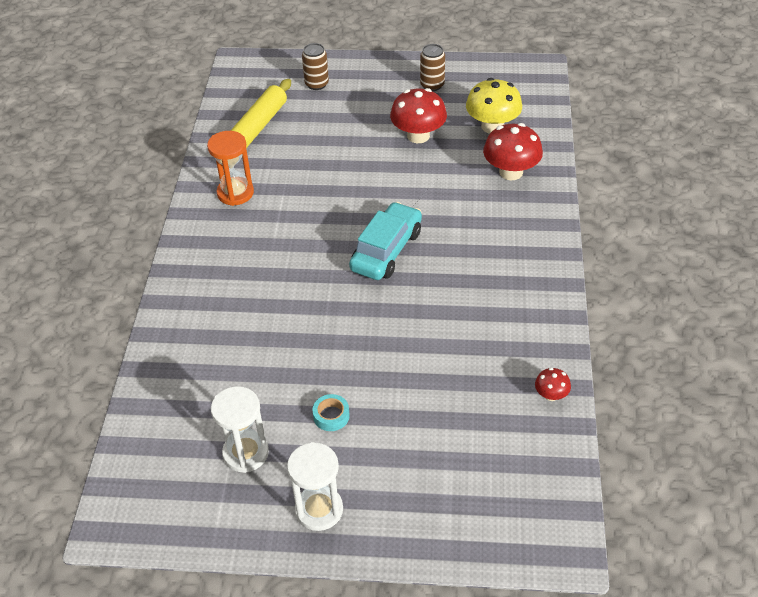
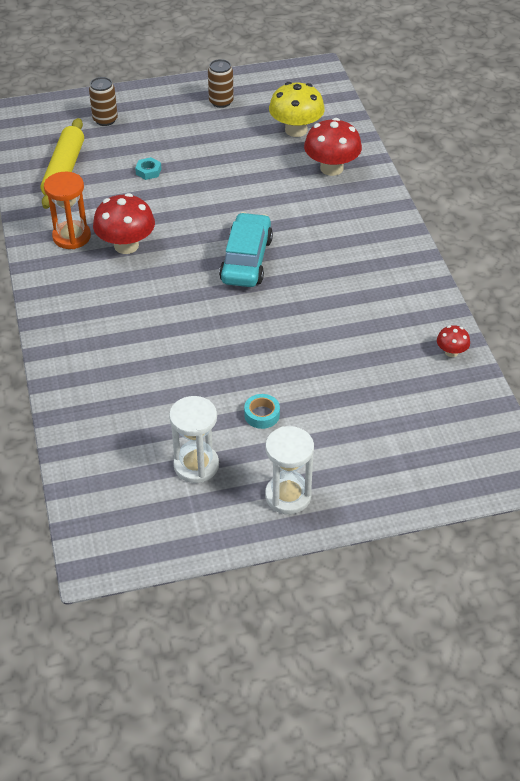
camera: 20 degrees left, 0 degrees up
red mushroom [390,88,447,143] -> red mushroom moved to [93,193,155,254]
none -> turquoise nut [135,157,161,180]

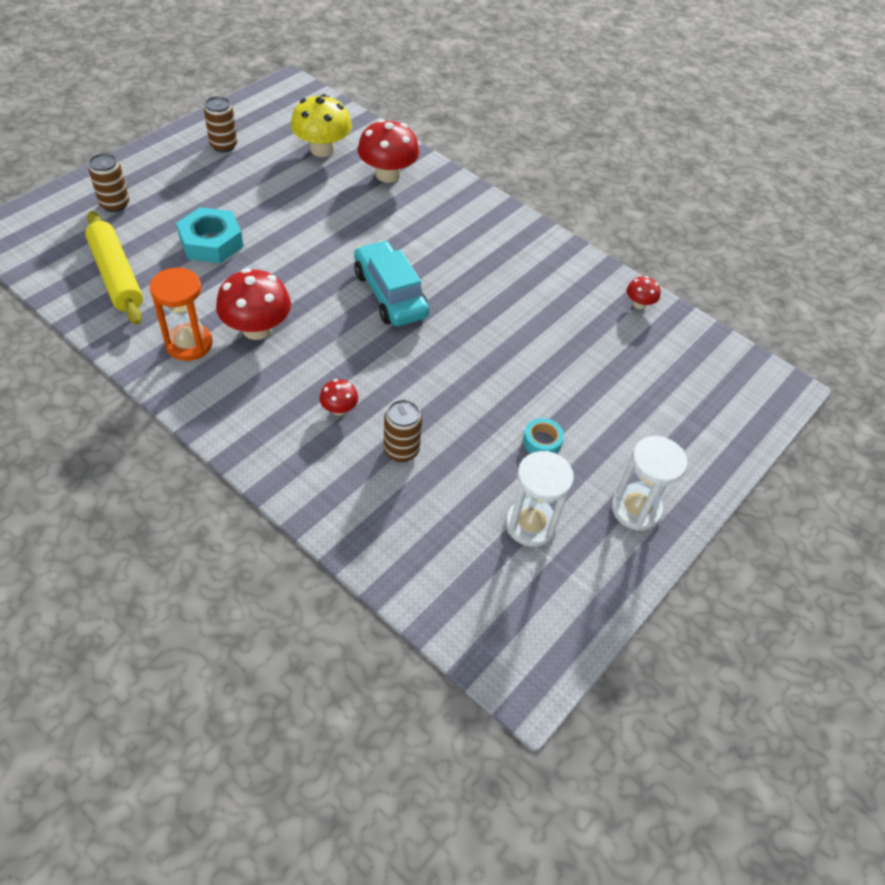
camera: 40 degrees left, 5 degrees up
turquoise nut [135,157,161,180] -> turquoise nut [176,207,244,263], size x2.10
none -> red mushroom [319,379,358,415]
none -> brown can [383,400,422,462]

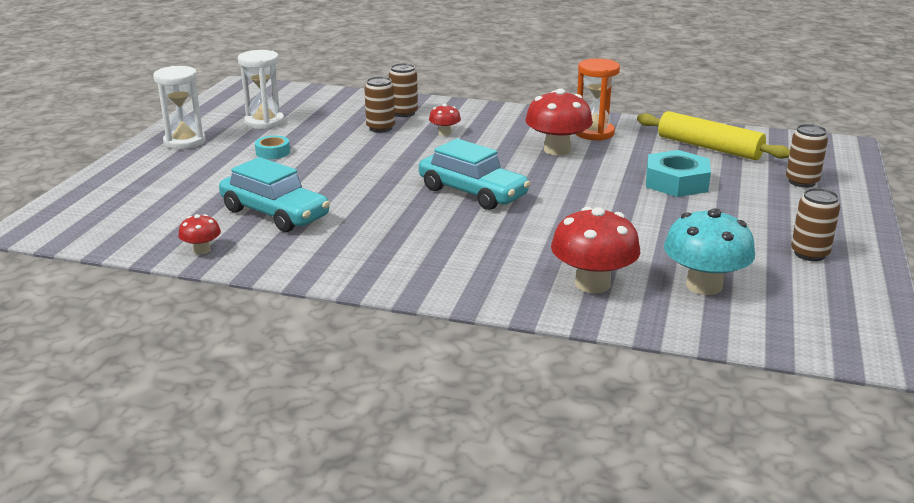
camera: 160 degrees right, 25 degrees down
yellow mushroom [291,94,352,157] -> turquoise mushroom [664,209,755,295]
none -> turquoise car [219,157,330,232]
none -> brown can [389,63,418,117]

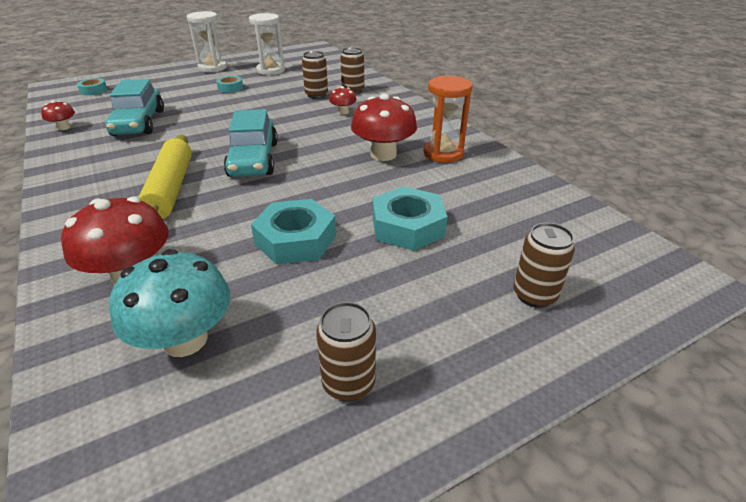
camera: 45 degrees right, 10 degrees up
yellow rolling pin [637,111,790,160] -> yellow rolling pin moved to [138,135,192,219]
none -> turquoise tape [77,78,108,96]
none -> turquoise nut [251,199,336,265]

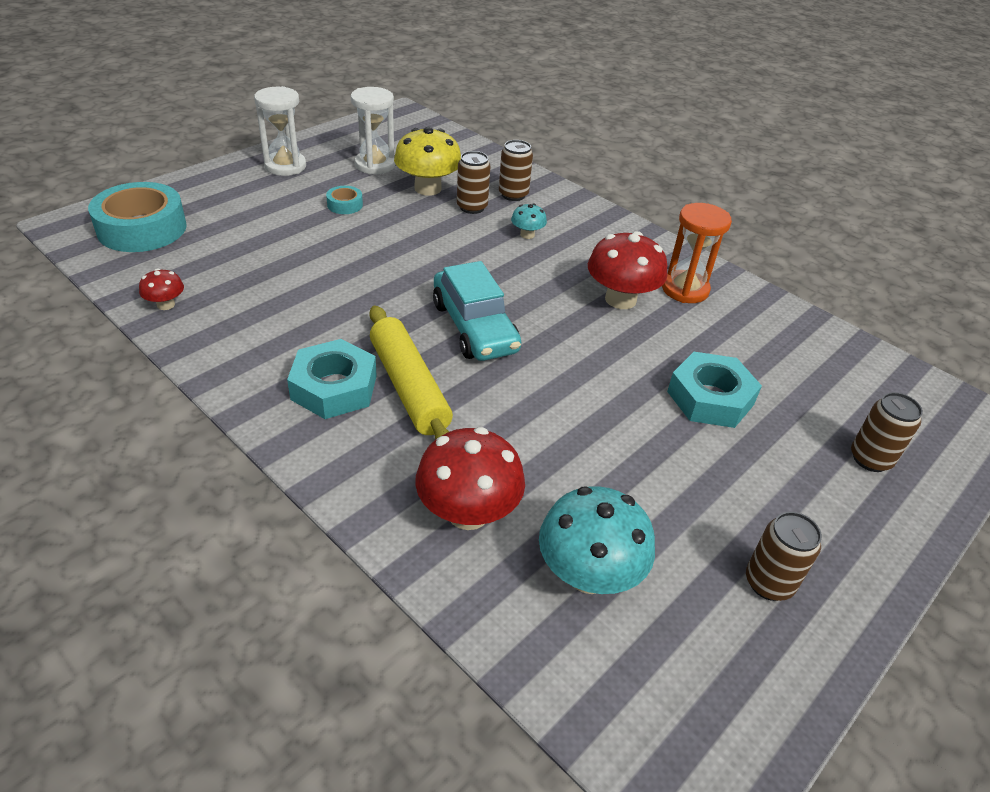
camera: 20 degrees left, 5 degrees up
turquoise tape [77,78,108,96] -> turquoise tape [88,182,187,252], size x2.23
turquoise car [105,79,164,136] -> none
turquoise nut [251,199,336,265] -> turquoise nut moved to [287,339,377,419]
red mushroom [329,86,357,115] -> turquoise mushroom [511,203,547,239]
none -> yellow mushroom [394,127,461,196]

